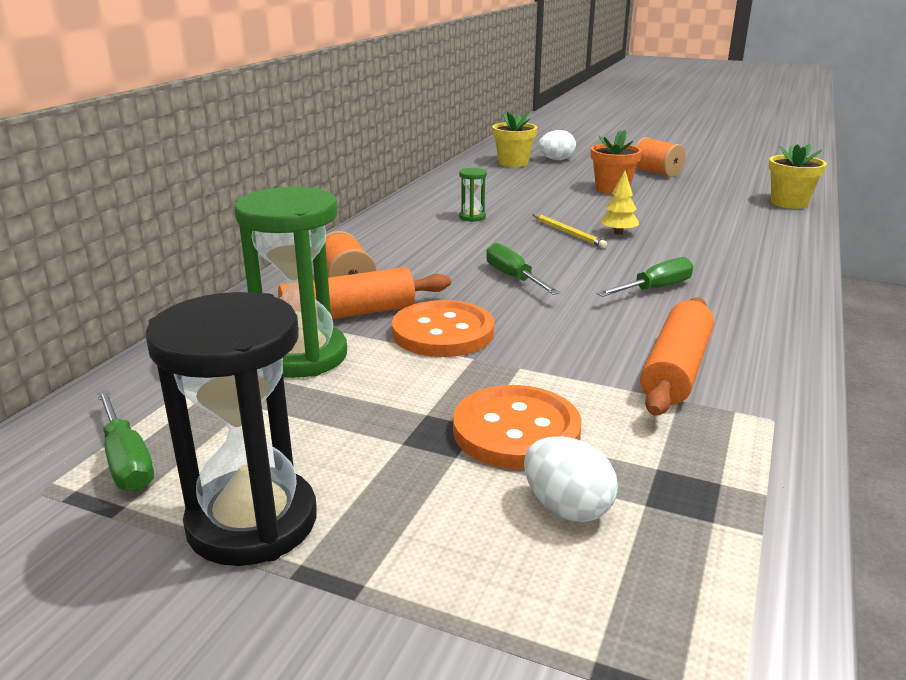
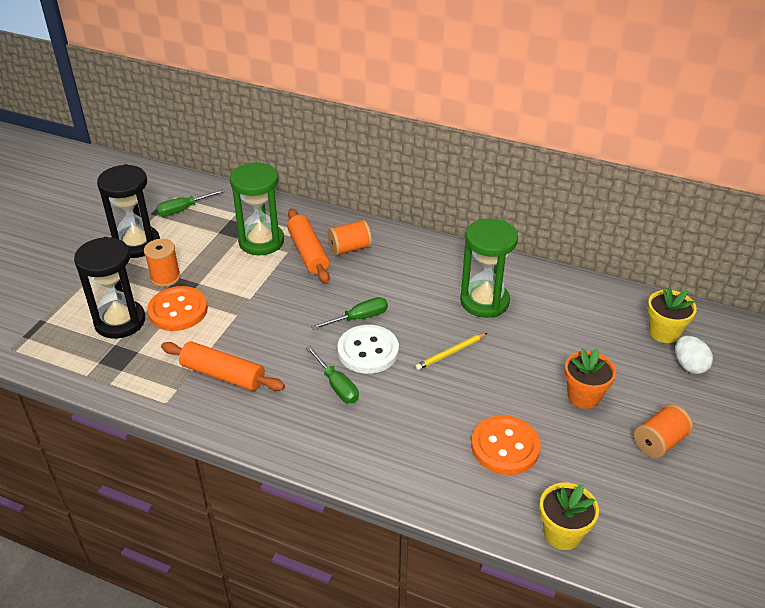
camera: 90 degrees right, 15 degrees up
orange button [392,300,494,357] -> orange button moved to [471,415,541,475]
green hourglass [459,168,487,222] -> green hourglass [460,219,518,318], size x2.28
white egg [524,437,618,522] -> black hourglass [74,237,145,339]
yellow tree [600,171,639,235] -> none
none -> orange spool [144,239,181,287]
none -> white button [337,325,399,374]

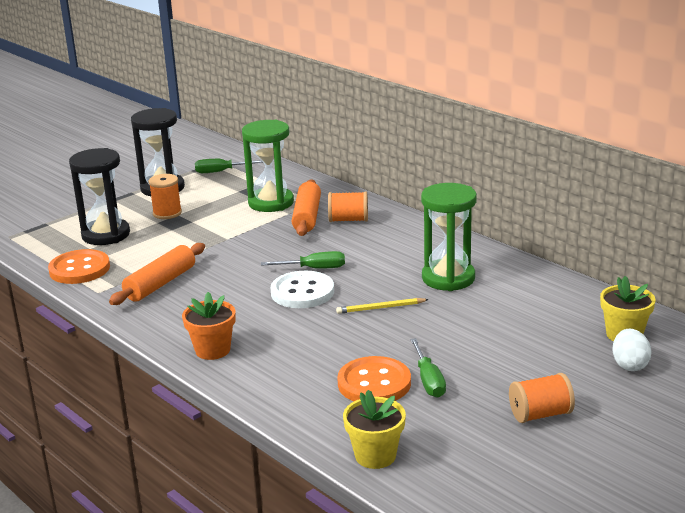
camera: 25 degrees right, 15 degrees down
orange button [147,286,208,331] -> orange button moved to [48,249,110,284]
orange rolling pin [161,341,285,391] -> orange rolling pin turned 75 degrees clockwise [109,243,205,305]
green screwdriver [306,346,359,403] -> green screwdriver moved to [410,338,446,398]
orange flower pot [564,348,616,409] -> orange flower pot moved to [182,292,236,360]

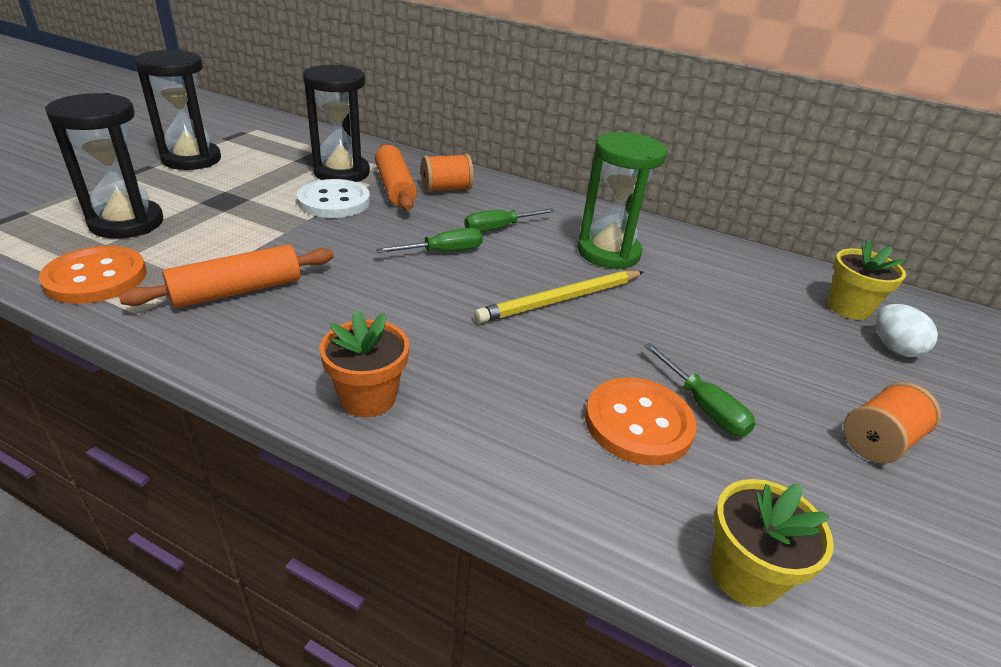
camera: 25 degrees left, 10 degrees up
orange rolling pin [109,243,205,305] -> orange rolling pin turned 45 degrees clockwise [119,244,334,308]
orange spool [149,174,182,219] -> none
green screwdriver [195,159,264,173] -> green screwdriver moved to [464,208,555,232]
green hourglass [242,120,294,212] -> black hourglass [303,65,370,182]
white button [271,271,334,308] -> white button moved to [297,179,370,218]
yellow pencil [336,298,429,314] -> yellow pencil [474,271,643,323], size x1.66

